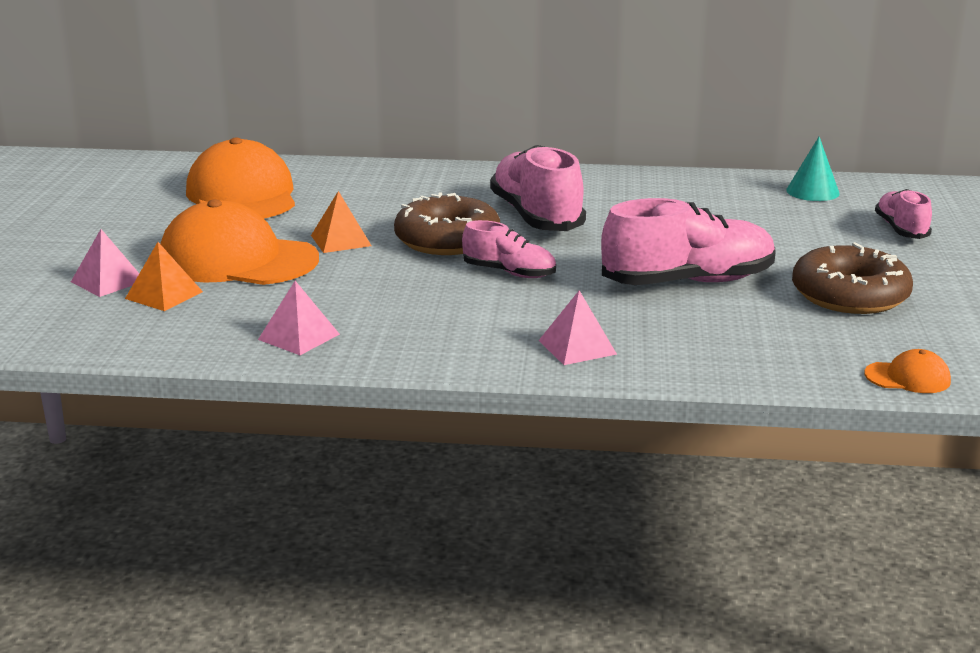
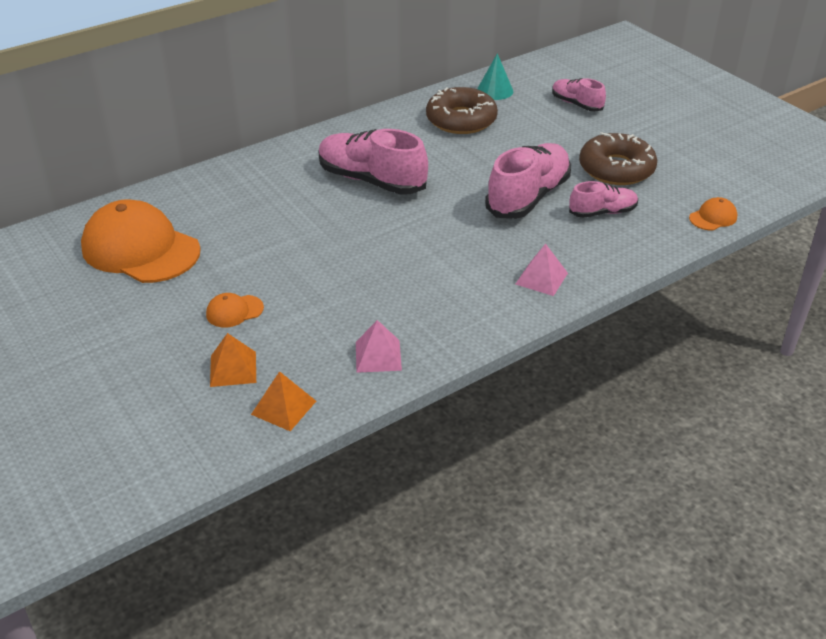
camera: 40 degrees left, 15 degrees up
pink pyramid [71,229,139,297] -> none
orange cap [160,199,319,285] -> orange cap [206,293,264,327], size x0.42
orange pyramid [311,191,371,253] -> orange pyramid moved to [251,371,316,431]
brown donut [394,193,500,255] -> brown donut moved to [426,87,498,134]
pink shoe [462,220,556,278] -> pink shoe moved to [569,181,638,218]

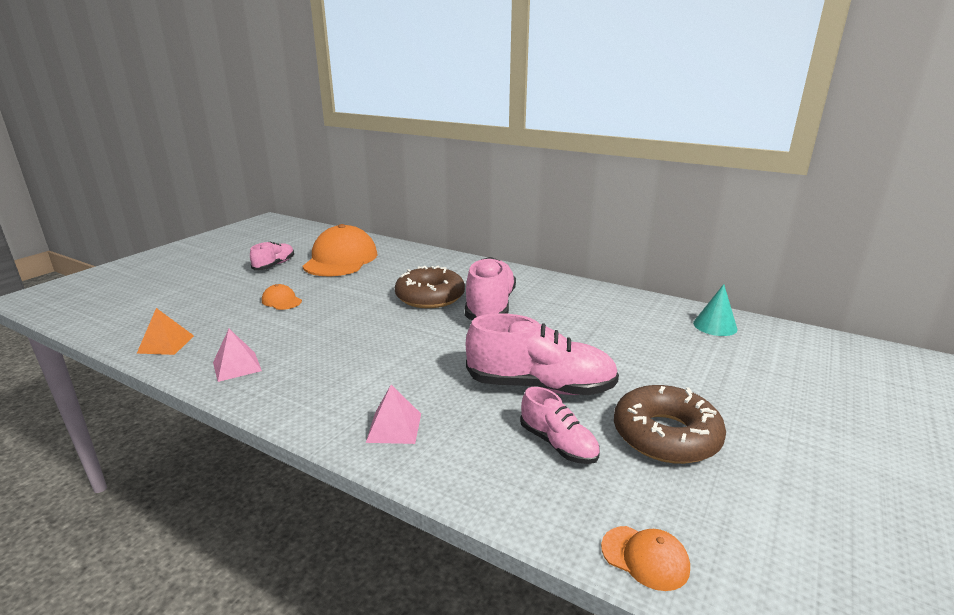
camera: 65 degrees right, 15 degrees down
orange pyramid [210,333,256,387] -> none
brown donut [426,87,498,134] -> brown donut moved to [395,266,465,308]
pink shoe [552,78,606,112] -> pink shoe moved to [250,241,294,270]

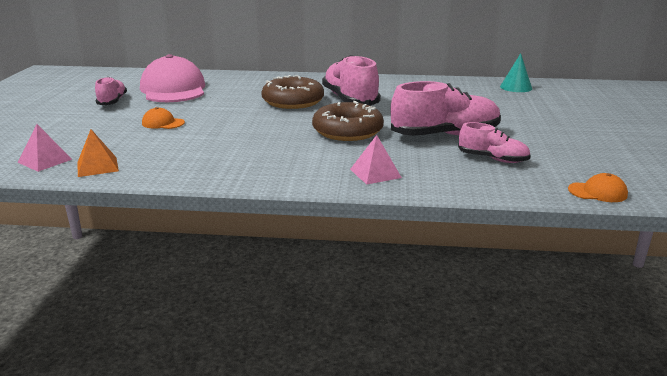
camera: 25 degrees left, 0 degrees up
pink pyramid [213,329,262,382] -> pink pyramid moved to [18,124,72,172]
orange cap [302,224,378,276] -> pink cap [140,54,205,102]
brown donut [614,385,726,464] -> brown donut moved to [312,101,384,141]

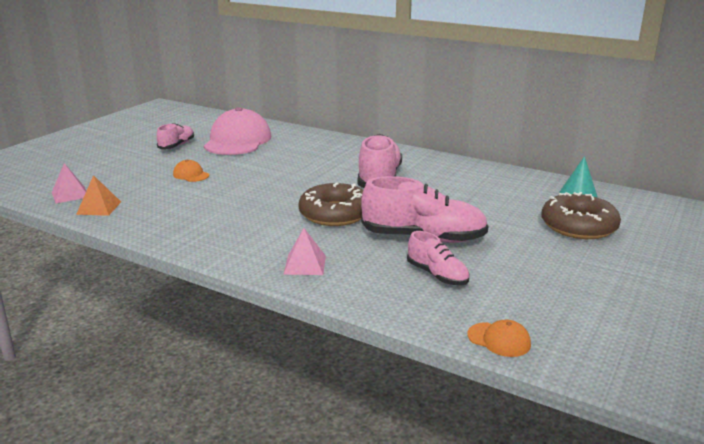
camera: 25 degrees right, 0 degrees up
brown donut [261,75,324,109] -> brown donut moved to [541,192,621,239]

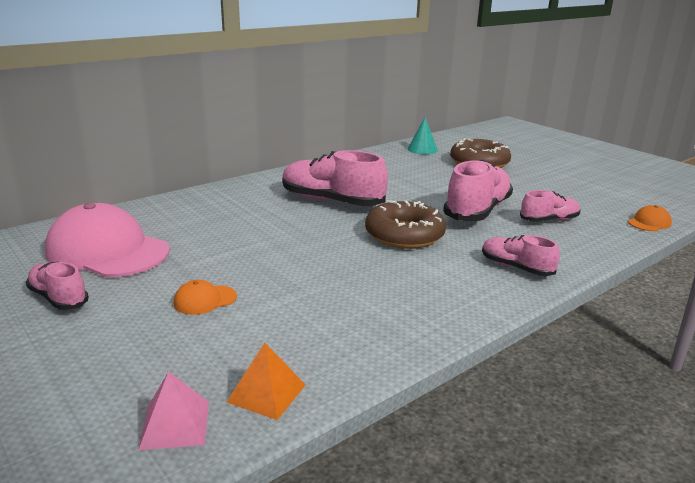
camera: 70 degrees left, 0 degrees up
pink pyramid [283,228,326,275] -> pink shoe [482,235,560,276]

